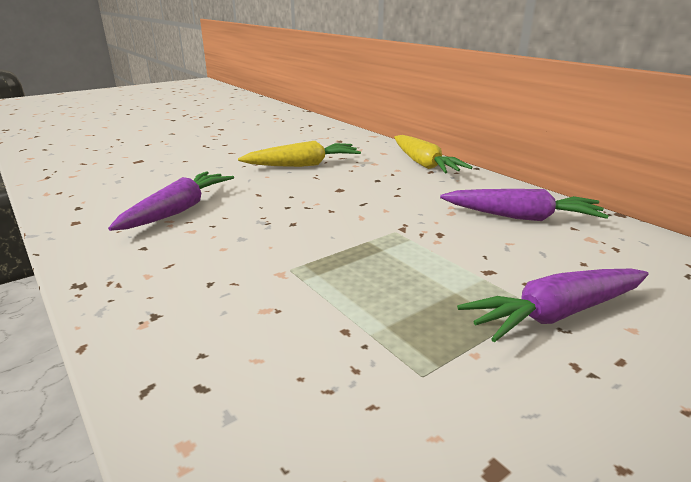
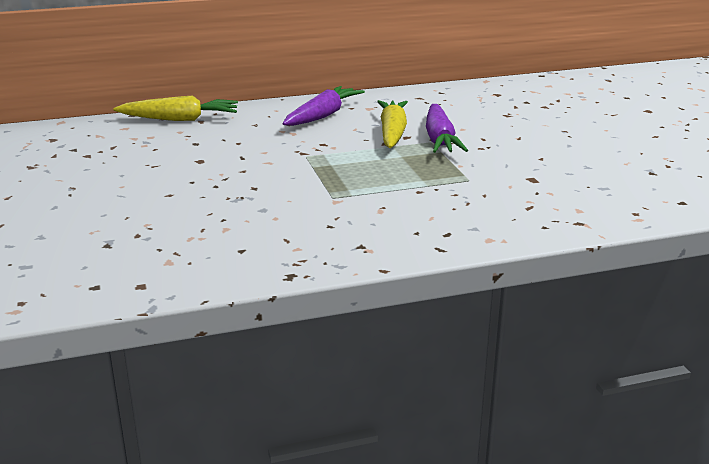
camera: 70 degrees left, 0 degrees up
purple carrot [108,171,234,231] -> none
yellow carrot [238,141,361,167] -> yellow carrot moved to [377,100,408,148]

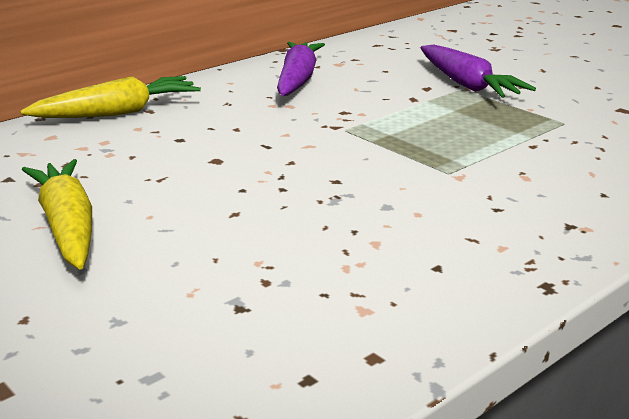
camera: 25 degrees left, 0 degrees up
yellow carrot [377,100,408,148] -> yellow carrot moved to [22,159,92,270]

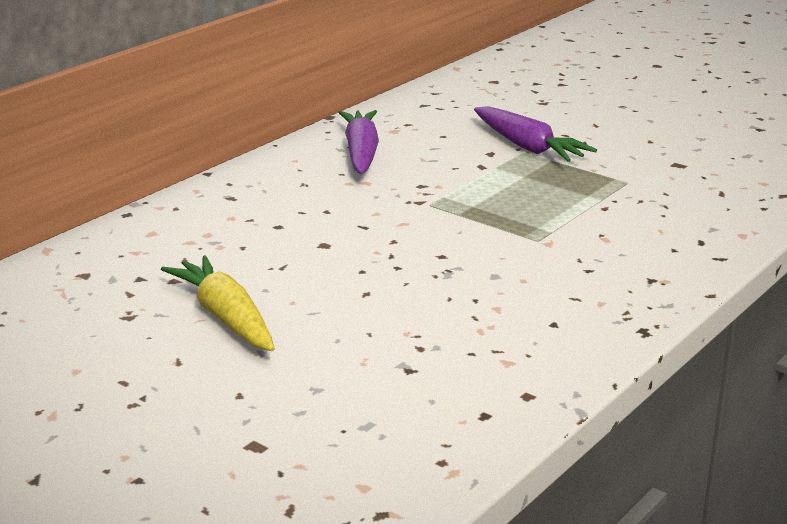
camera: 10 degrees left, 0 degrees up
yellow carrot [20,76,201,118] -> none

